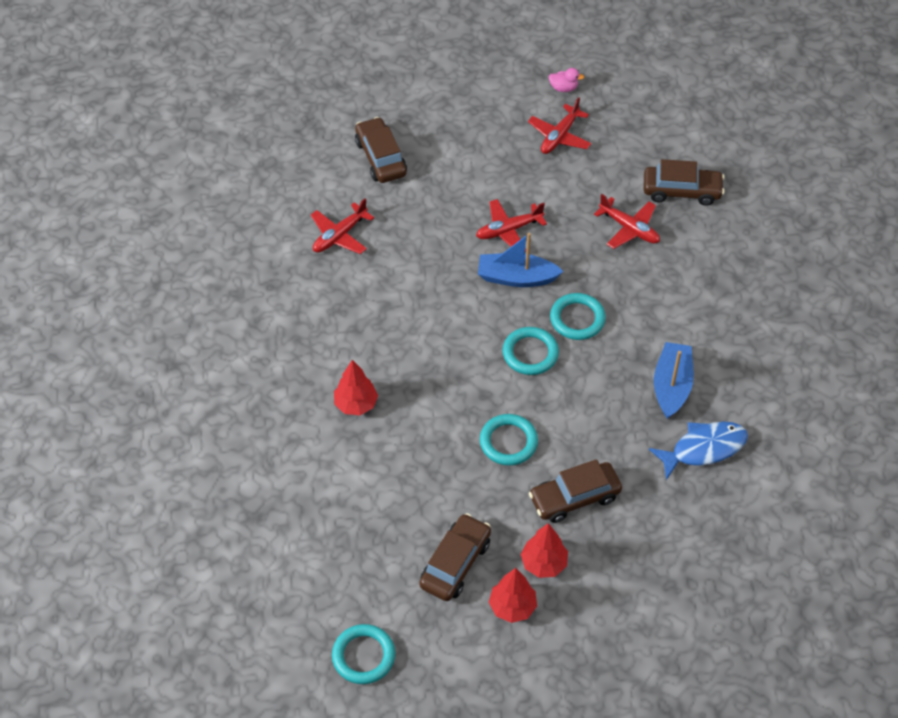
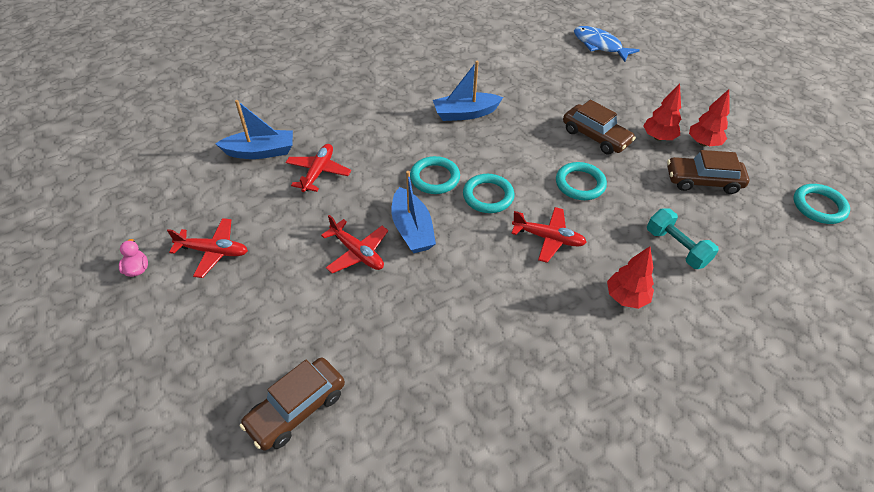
camera: 115 degrees left, 5 degrees down
red plane [310,198,374,254] -> red plane moved to [511,207,587,263]
brown car [643,159,725,206] -> blue boat [215,100,293,159]
blue fish [649,421,748,480] -> blue fish moved to [574,26,640,62]
none -> turquoise dumbbell [647,208,719,269]

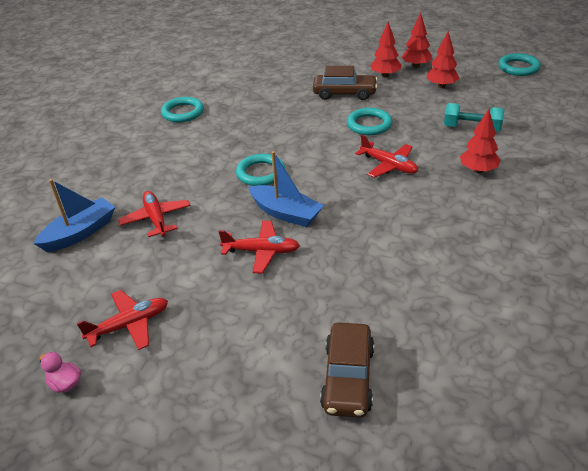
camera: 35 degrees left, 10 degrees down
blue boat [433,61,503,121] -> none
turquoise ring [463,174,514,213] -> turquoise ring moved to [161,97,204,122]
red plane [511,207,587,263] -> red plane turned 60 degrees clockwise [355,135,418,178]
blue fish [574,26,640,62] -> none
brown car [667,150,749,194] -> red tree [426,31,460,88]

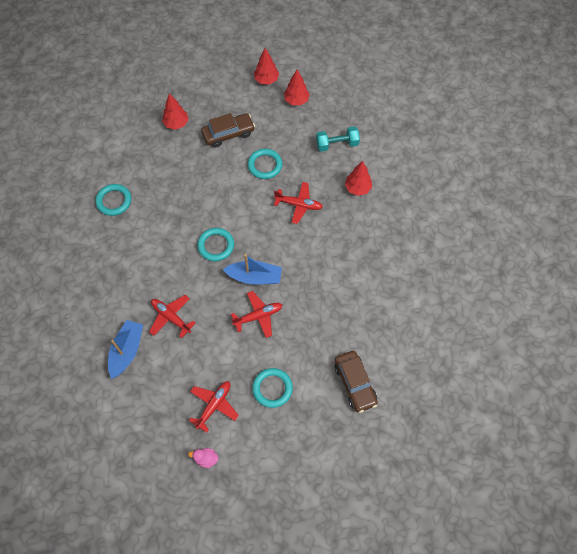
camera: 30 degrees left, 25 degrees up
red tree [370,22,401,78] -> red tree moved to [162,93,189,130]
turquoise ring [498,53,541,76] -> turquoise ring moved to [252,368,293,408]

